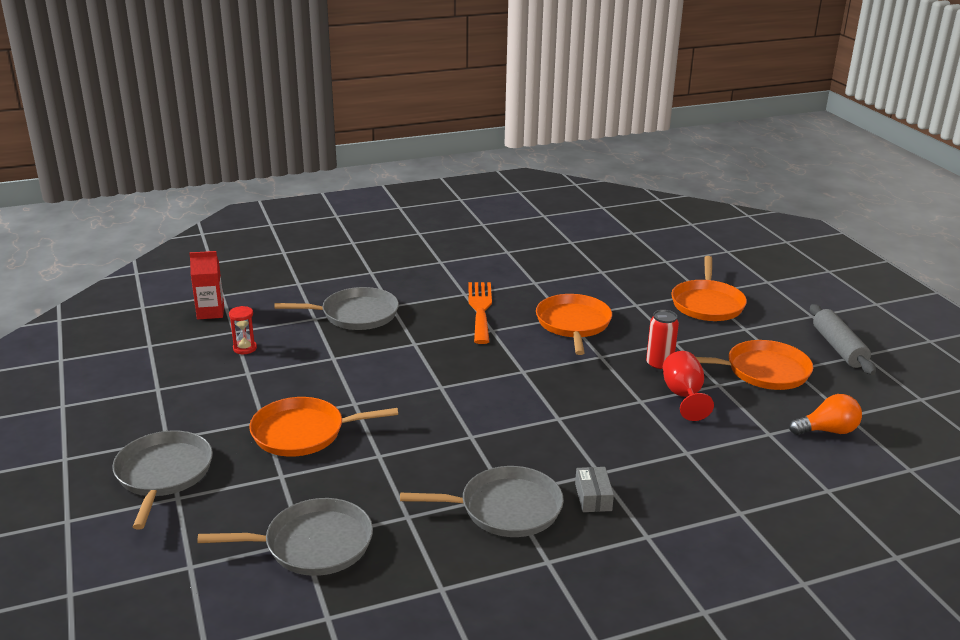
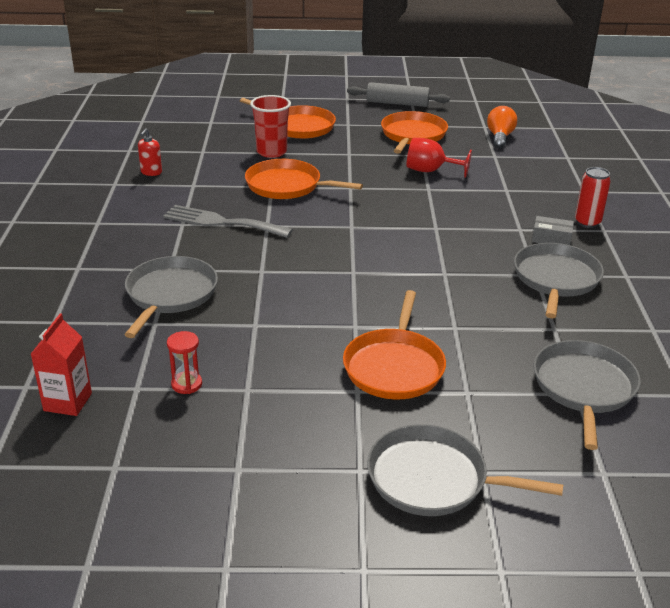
camera: 70 degrees left, 5 degrees up
orange fork [468,282,492,344] -> grey fork [163,205,293,238]
red can [646,310,679,371] -> red can moved to [575,167,611,228]
none -> red soap dispenser [138,128,162,176]
none -> red cup [250,95,291,158]

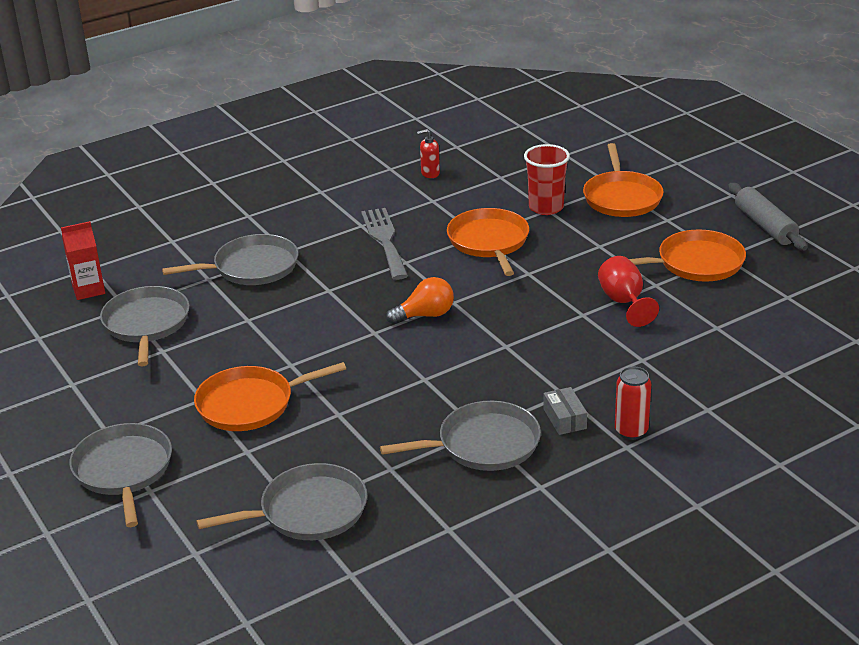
camera: 60 degrees right, 0 degrees up
red hourglass [167,331,202,394] -> grey pan [100,286,190,366]
orange light bulb [487,106,517,148] -> orange light bulb moved to [386,277,454,324]

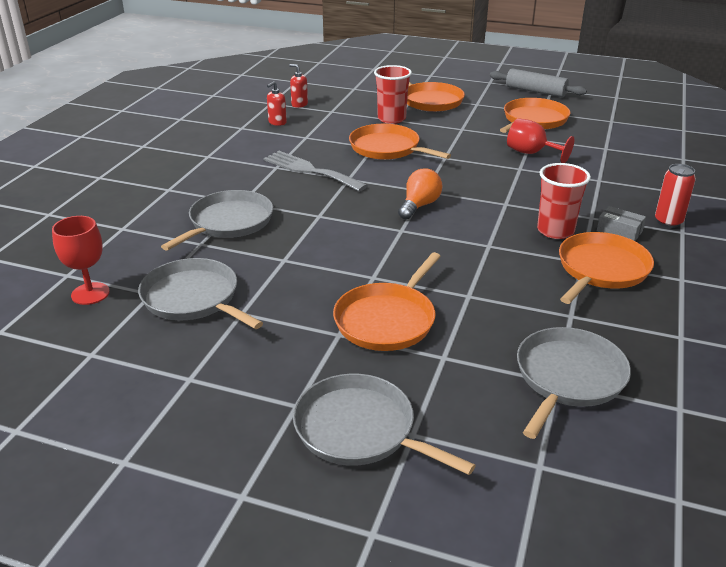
camera: 40 degrees left, 0 degrees up
red carton [61,221,105,300] -> red goblet [52,216,110,305]
grey pan [380,401,541,471] -> orange pan [559,232,654,304]
none -> red soap dispenser [289,64,308,108]
none -> red cup [537,163,591,239]

